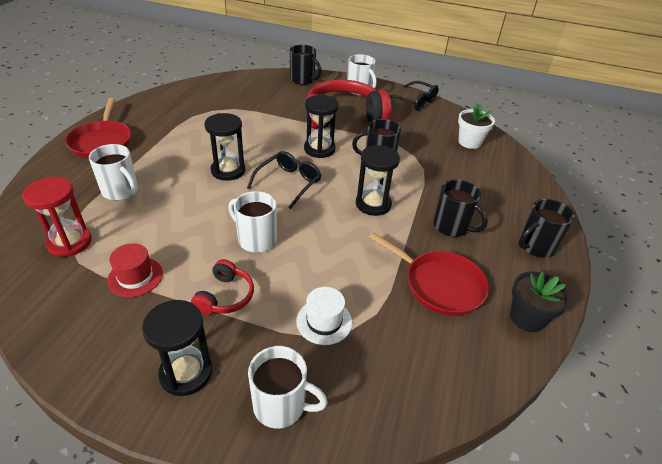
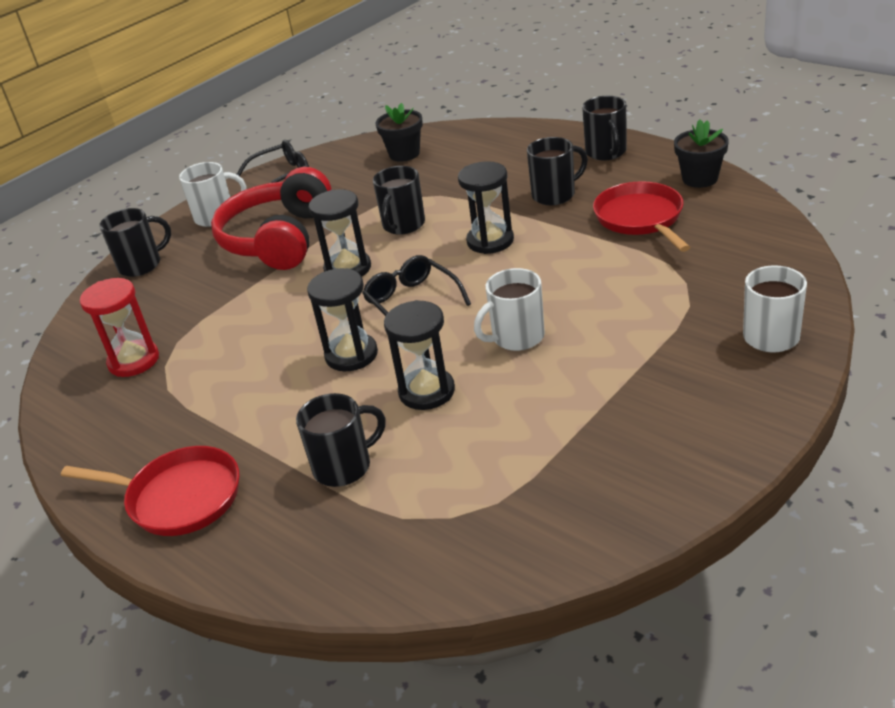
camera: 60 degrees left, 5 degrees down
red hourglass [22,177,92,257] -> red hourglass moved to [80,278,159,377]
white mug [89,144,138,200] -> black mug [296,393,386,487]
red hat [107,243,163,297] -> none
black hourglass [142,300,212,396] -> black hourglass moved to [384,300,455,410]
red headphones [191,259,254,315] -> none
white hat [296,287,352,345] -> none
red pan [369,232,489,316] -> red pan turned 75 degrees counterclockwise [593,181,690,252]
white flower pot [458,103,495,149] -> black flower pot [376,103,423,162]

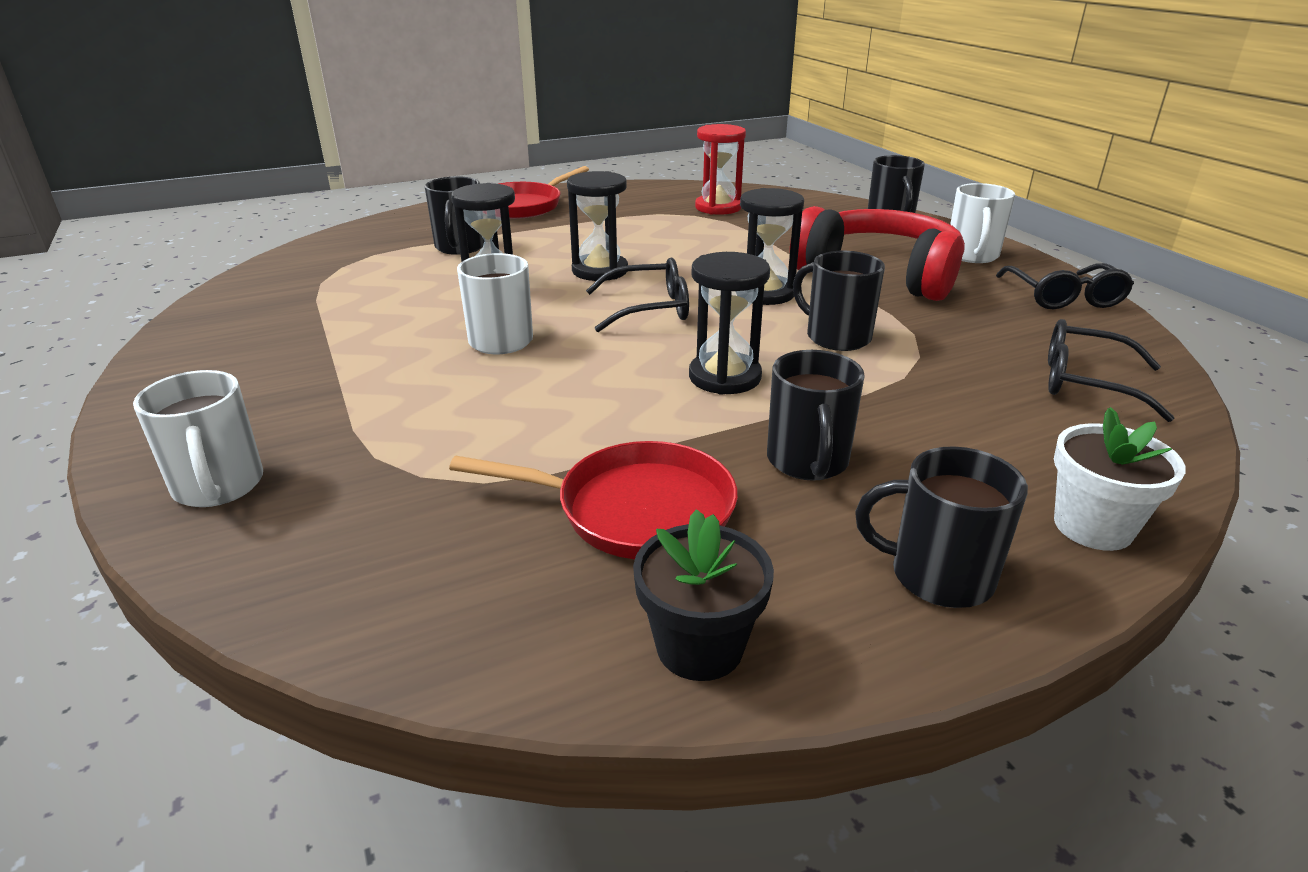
camera: 110 degrees right, 5 degrees down
black flower pot [376,103,423,162] -> black glasses [1048,319,1174,422]
none -> white flower pot [1054,407,1186,551]

